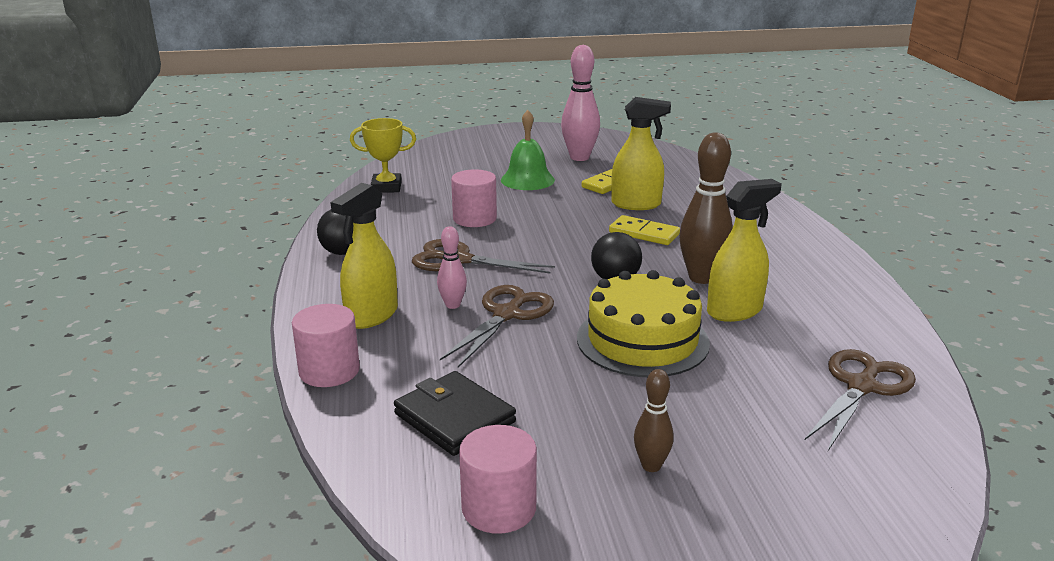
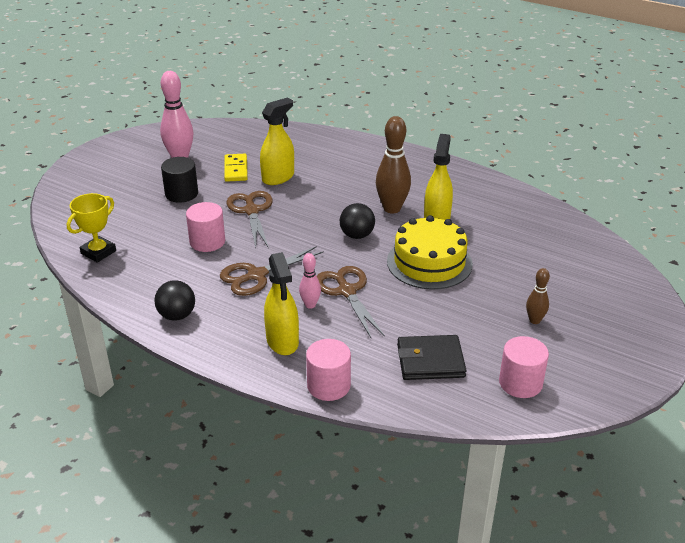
camera: 50 degrees left, 10 degrees up
green bell [501,110,555,190] -> black cylinder [161,157,198,203]
yellow domino [609,215,680,245] -> none
brown scissors [805,349,916,451] -> brown scissors moved to [227,191,273,248]

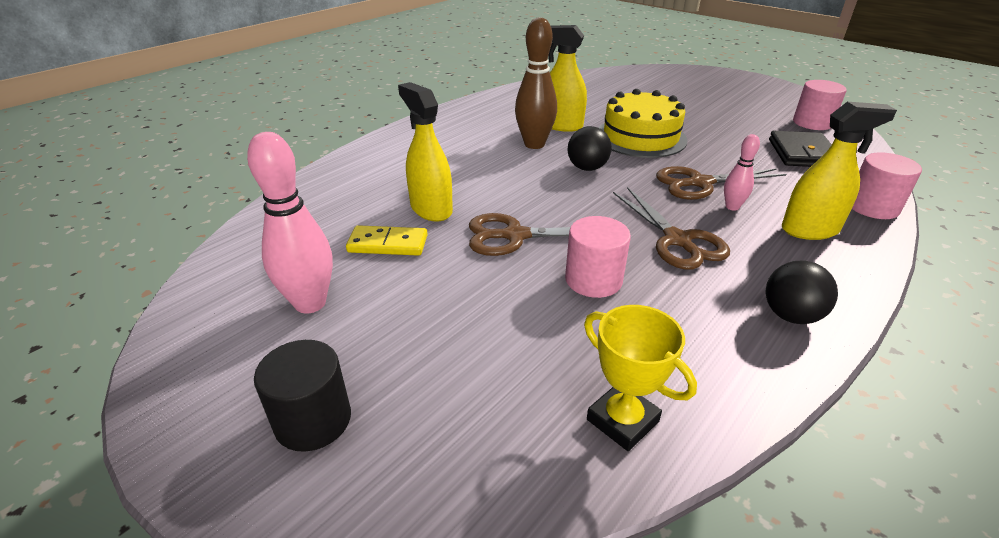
camera: 80 degrees left, 0 degrees up
black cylinder [161,157,198,203] -> black cylinder moved to [254,340,351,452]
brown bowling pin [526,268,550,324] -> none

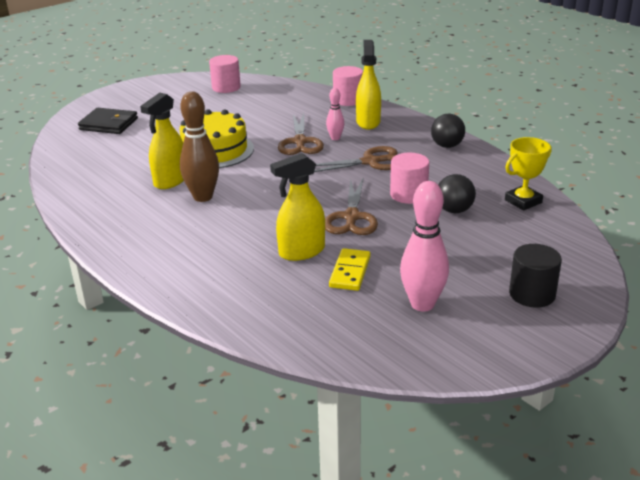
camera: 80 degrees left, 5 degrees down
black ball [567,126,612,171] -> black ball moved to [438,174,476,213]
black wallet [769,131,832,167] -> black wallet moved to [78,108,138,134]

